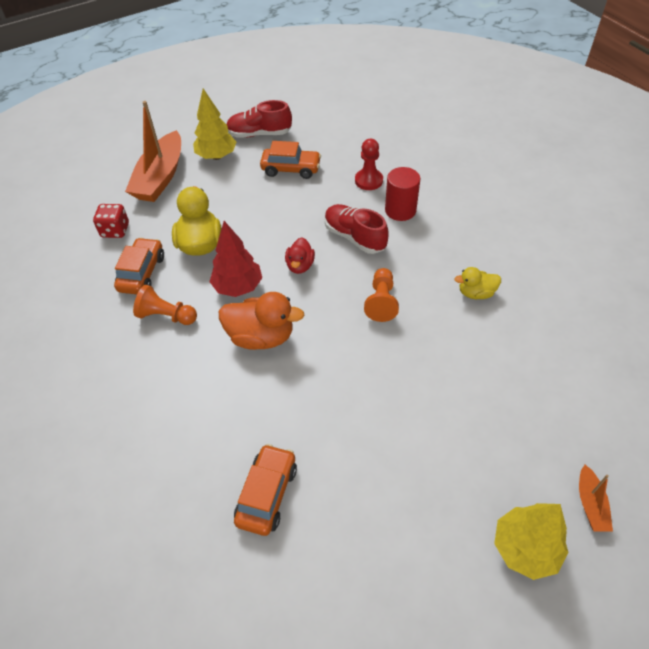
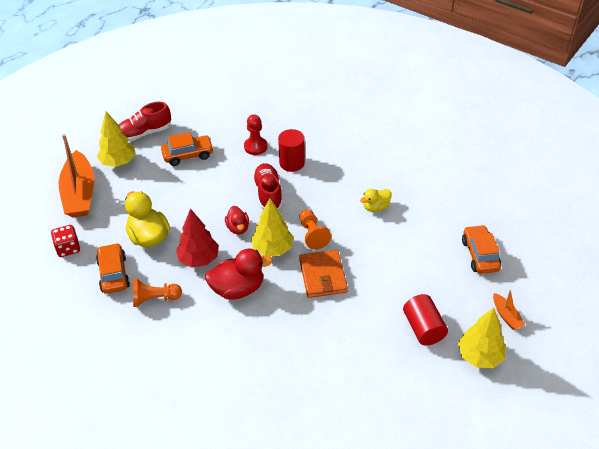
camera: 25 degrees left, 5 degrees down
orange duck [219,292,304,350] -> red duck [205,249,273,300]
orange car [234,444,297,536] -> orange car moved to [462,225,501,274]
red shoe [325,204,389,254] -> red shoe turned 60 degrees clockwise [252,163,283,210]
none -> yellow tree [251,198,293,256]
none -> orange wallet [299,250,348,298]
none -> red cylinder [403,294,448,346]

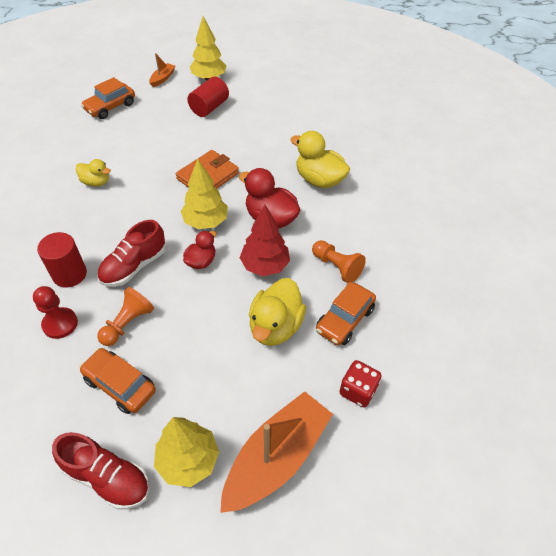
camera: 130 degrees left, 5 degrees up
orange pawn [299,209,331,250] -> orange pawn moved to [97,287,154,346]
none -> yellow duck [290,131,350,188]

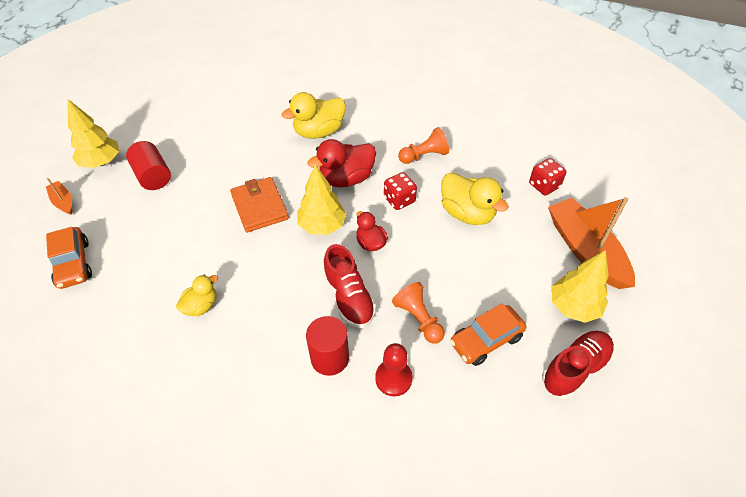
camera: 65 degrees left, 0 degrees up
red tree [240,205,290,276] -> red dice [384,172,417,210]
orange car [316,282,376,345] -> none

